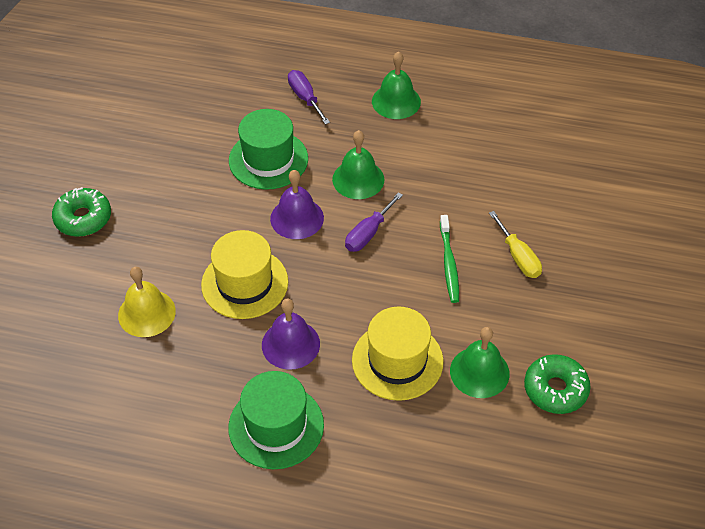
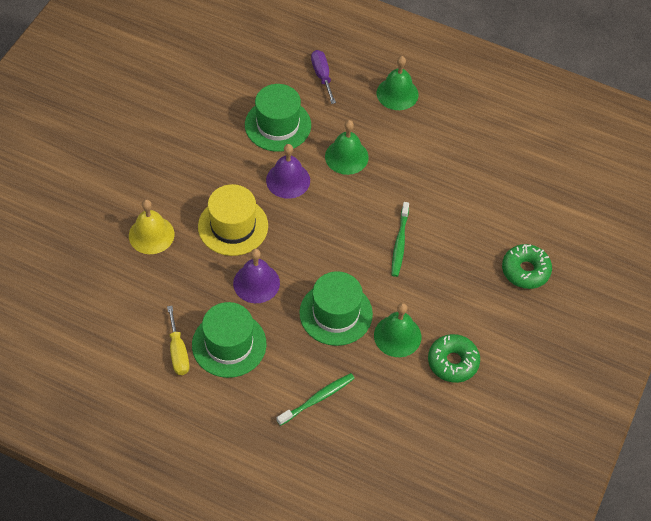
camera: 10 degrees right, 5 degrees up
green donut [52,187,111,237] -> green donut moved to [502,244,552,289]
purple screwdriver [345,192,403,252] -> none
yellow hat [352,306,444,401] -> green hat [299,271,373,346]
yellow screwdriver [489,211,542,278] -> yellow screwdriver moved to [167,306,189,375]
none -> green toothbrush [277,373,355,426]

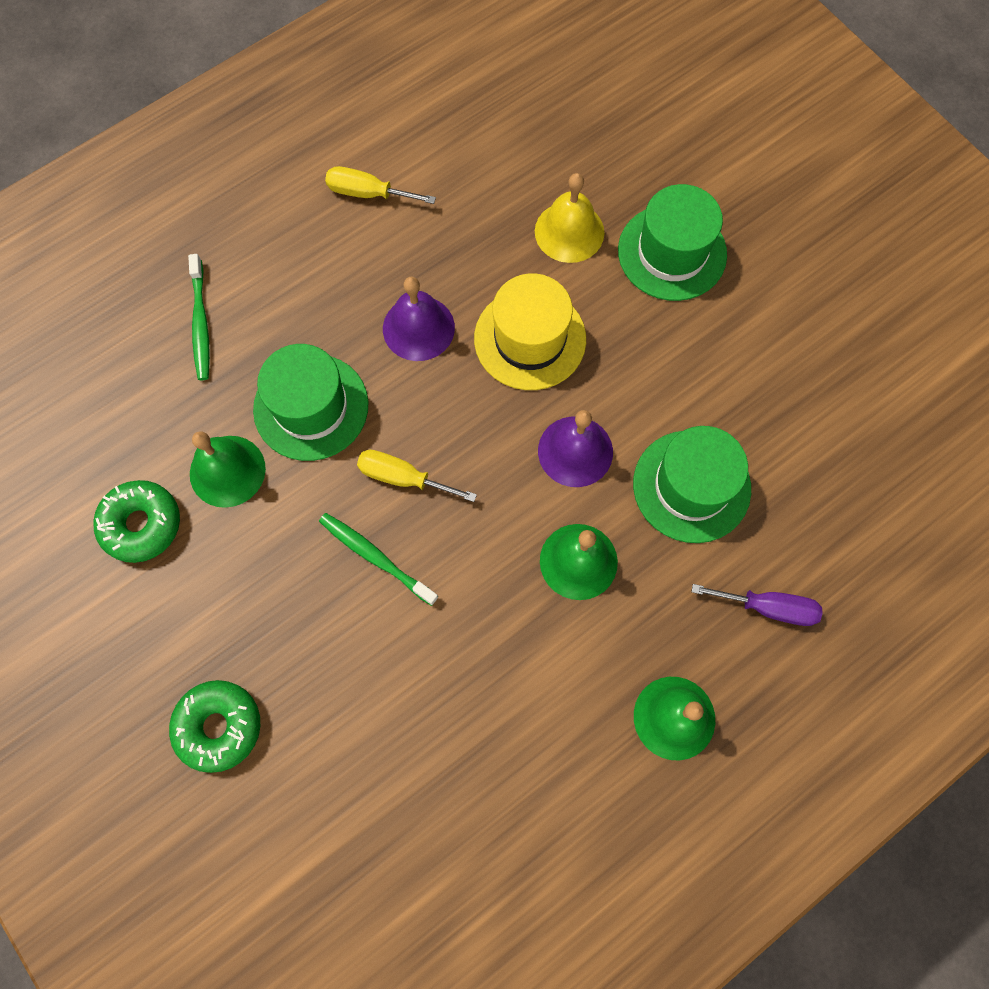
camera: 120 degrees right, 15 degrees up
green hat [192,302,266,378] -> green hat moved to [618,184,727,301]
none -> yellow screwdriver [357,450,477,502]

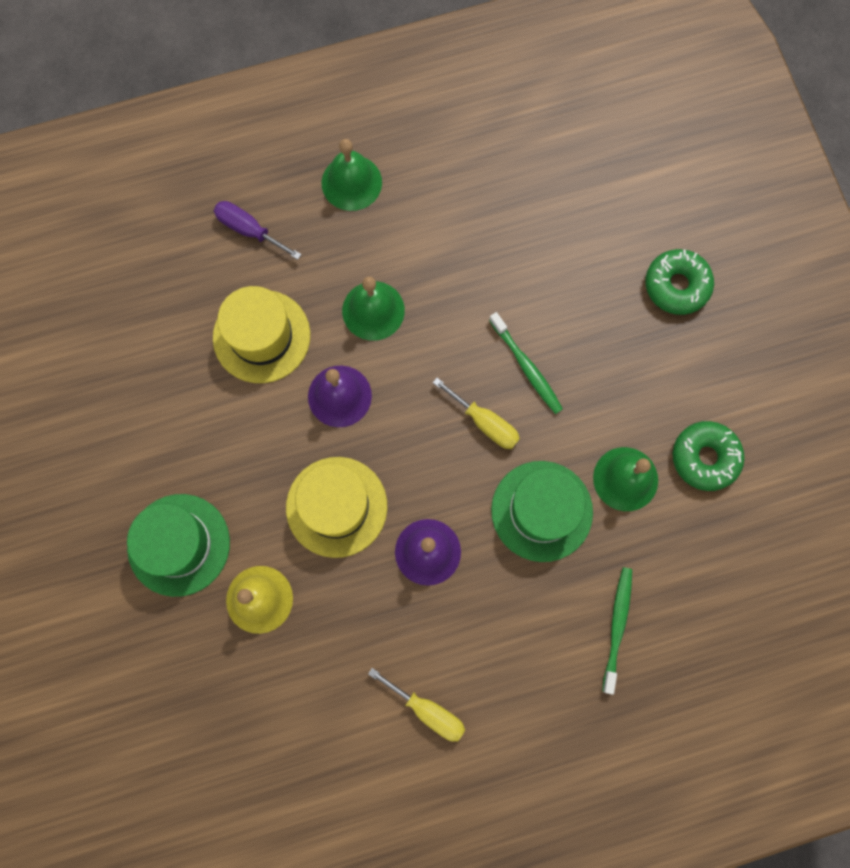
camera: 160 degrees left, 5 degrees up
green hat [633,426,751,543] -> yellow hat [213,286,310,383]

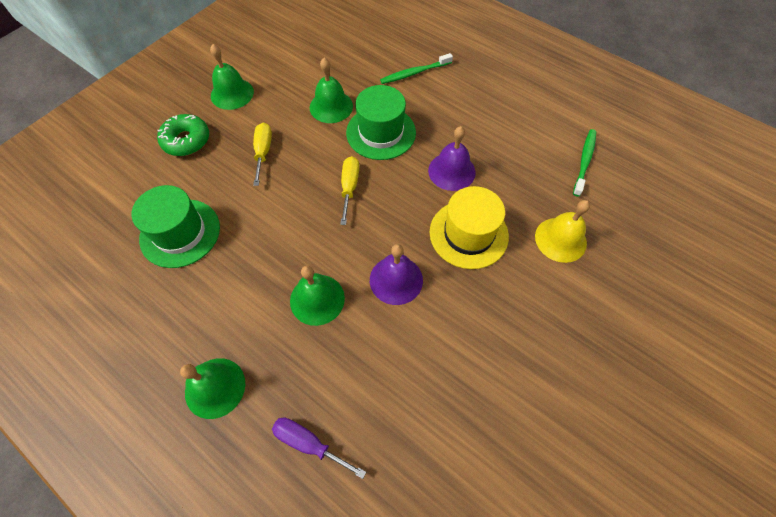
camera: 125 degrees left, 15 degrees down
green hat [127,494,230,597] -> green hat moved to [132,185,220,268]
yellow hat [213,286,310,383] -> none
purple screwdriver [214,201,301,260] -> purple screwdriver turned 120 degrees clockwise [272,418,366,479]
yellow screwdriver [368,668,465,742] -> yellow screwdriver moved to [253,122,272,186]
green toothbrush [489,312,563,414] -> green toothbrush moved to [573,129,596,197]
green donut [673,421,745,491] -> none
none -> green bell [210,44,254,110]

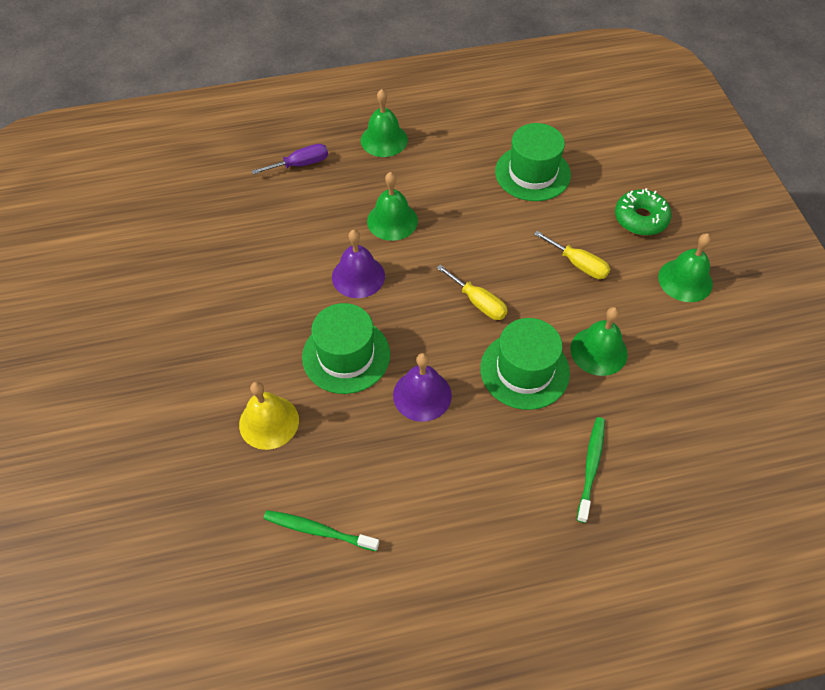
camera: 130 degrees right, 5 degrees down
yellow hat [430,186,509,269] -> green hat [302,303,390,394]
green toothbrush [573,129,596,197] -> green toothbrush turned 135 degrees clockwise [264,510,379,551]

